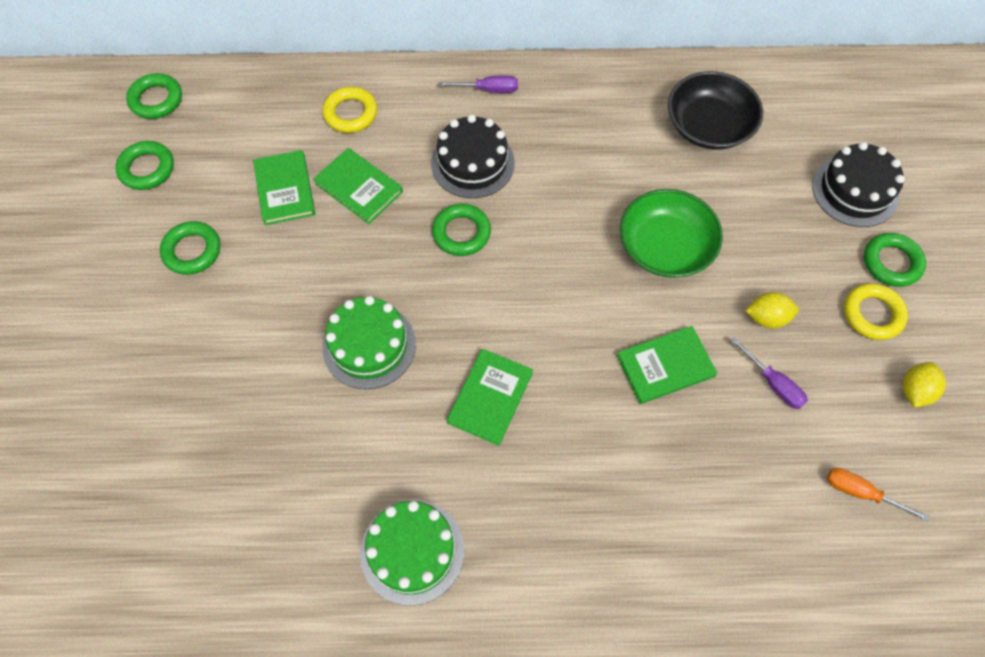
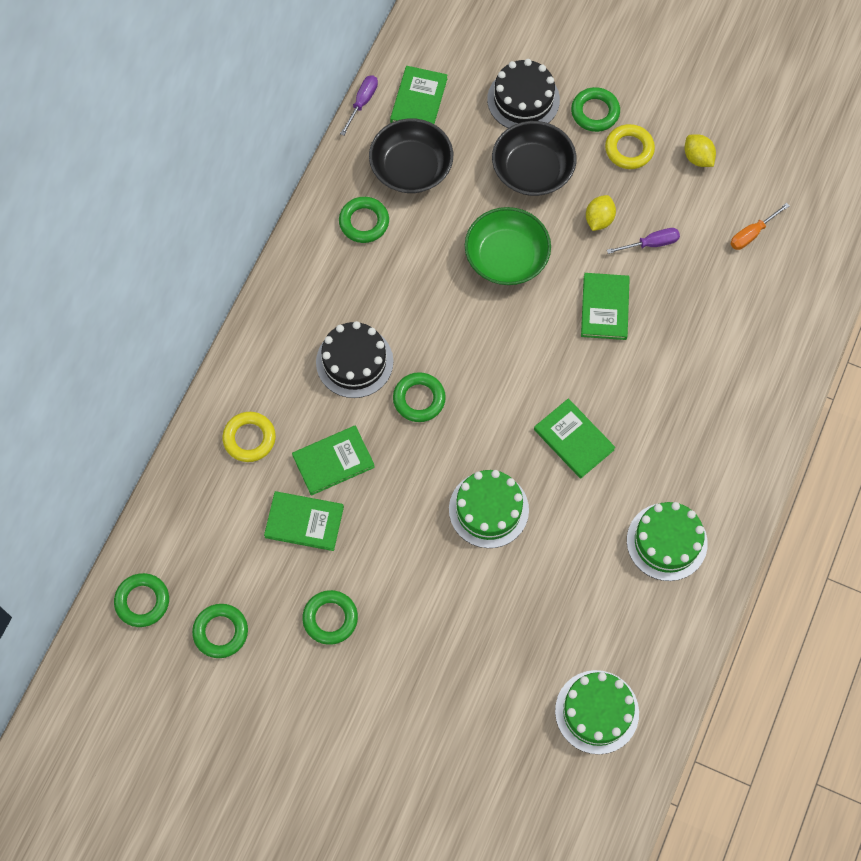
camera: 65 degrees left, 5 degrees up
purple screwdriver [438,75,518,93] -> purple screwdriver moved to [340,75,378,136]
none -> green ring [339,197,389,243]
none -> green book [390,66,447,124]
none -> black bowl [492,121,577,196]
none -> green cake [555,670,639,754]

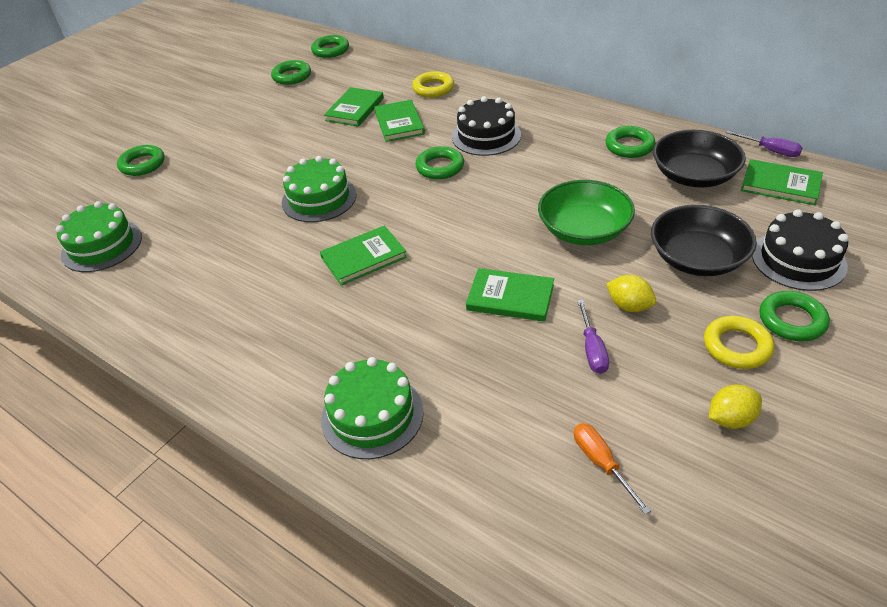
camera: 105 degrees right, 25 degrees down
green ring [302,590,358,645] -> green ring moved to [117,145,165,176]
green cake [627,502,708,581] -> green cake moved to [321,357,424,459]

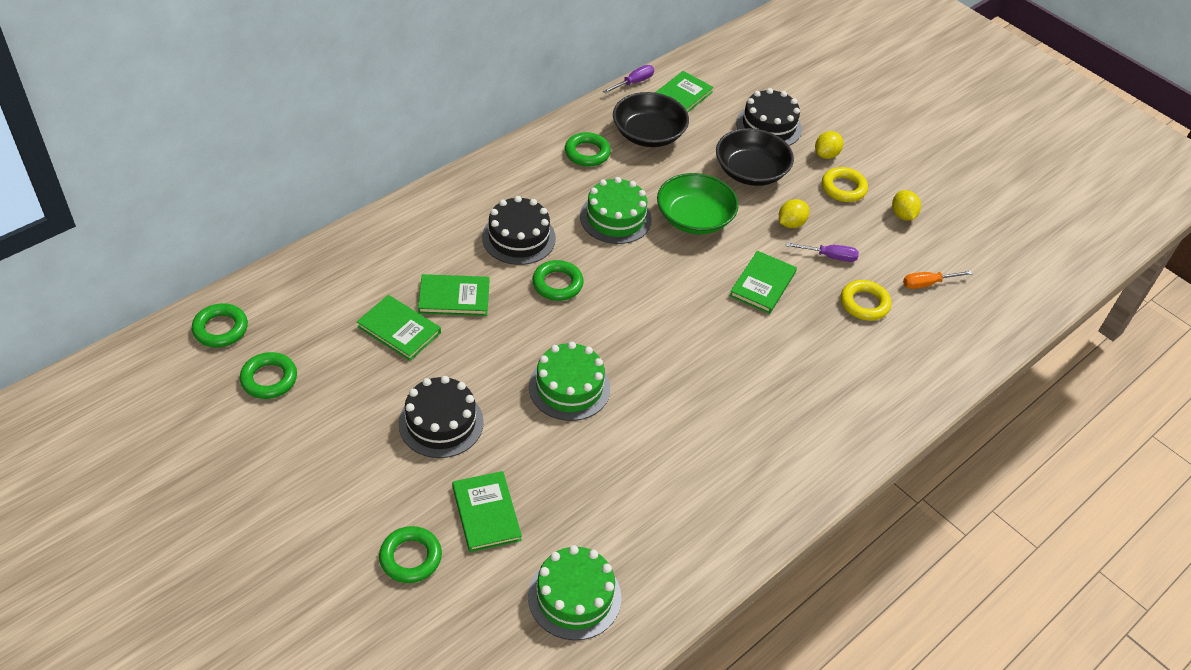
camera: 85 degrees left, 5 degrees up
green book [320,226,407,285] -> green book moved to [452,471,522,552]
green cake [321,357,424,459] -> green cake moved to [580,177,652,244]
yellow ring [412,71,454,98] -> yellow ring moved to [841,280,891,321]
green ring [760,291,830,341] -> yellow lemon [815,131,843,159]
none -> black cake [398,376,484,458]

